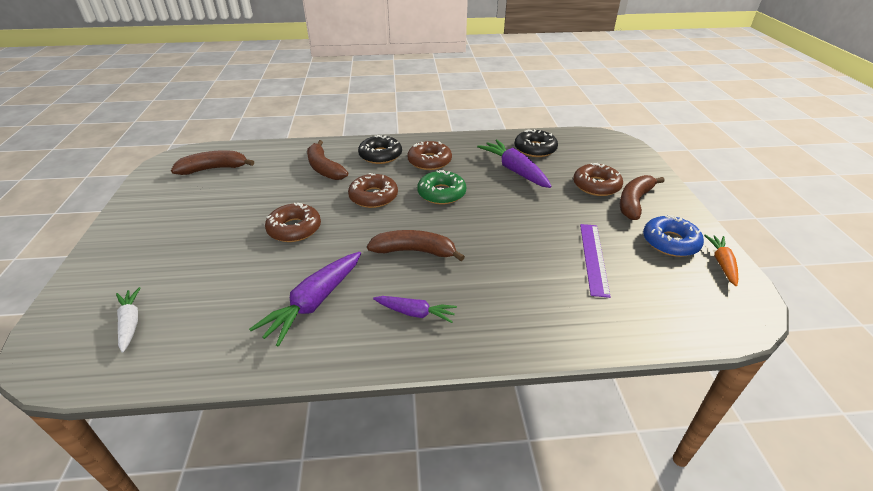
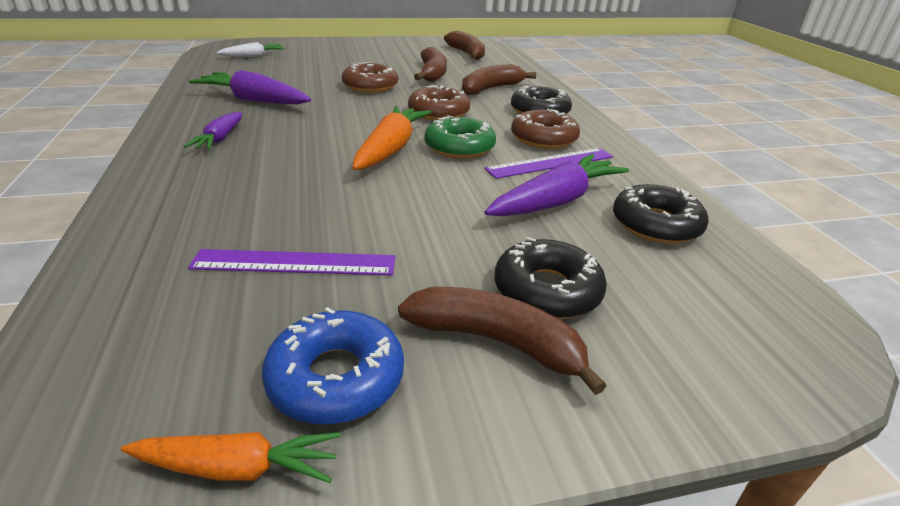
camera: 80 degrees right, 5 degrees down
brown banana [367,230,465,261] -> brown banana moved to [414,47,447,82]
brown donut [573,163,623,196] -> black donut [495,237,607,319]
none -> orange carrot [352,106,431,170]
none -> purple ruler [484,148,613,179]

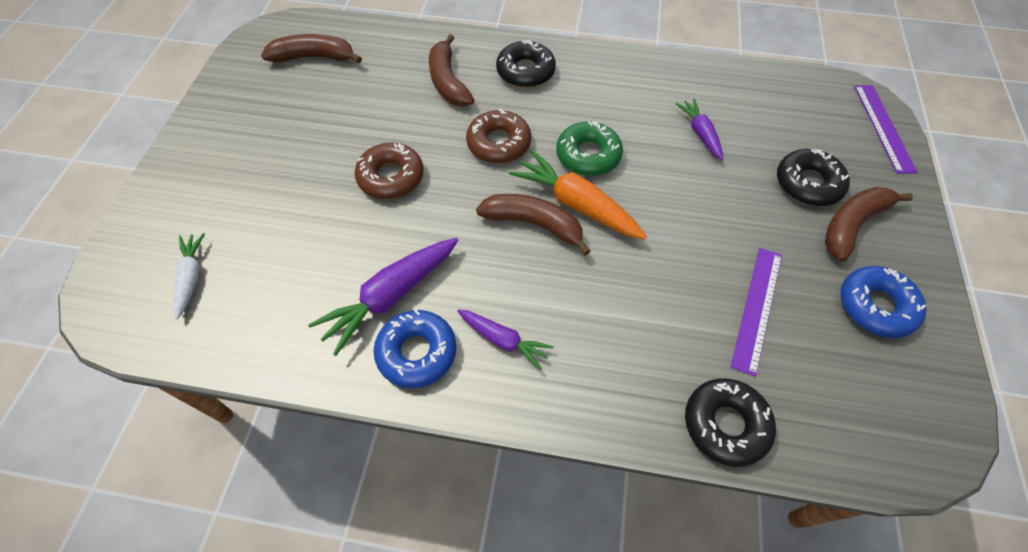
camera: 65 degrees left, 25 degrees up
orange carrot [121,432,340,483] -> none
brown banana [414,47,447,82] -> brown banana moved to [476,194,590,256]
purple ruler [484,148,613,179] -> purple ruler moved to [854,85,917,174]
purple carrot [485,154,629,216] -> purple carrot [675,98,723,160], size x0.60
brown donut [511,109,580,149] -> none
black donut [613,184,709,244] -> black donut moved to [685,379,776,467]
none -> blue donut [374,309,456,388]

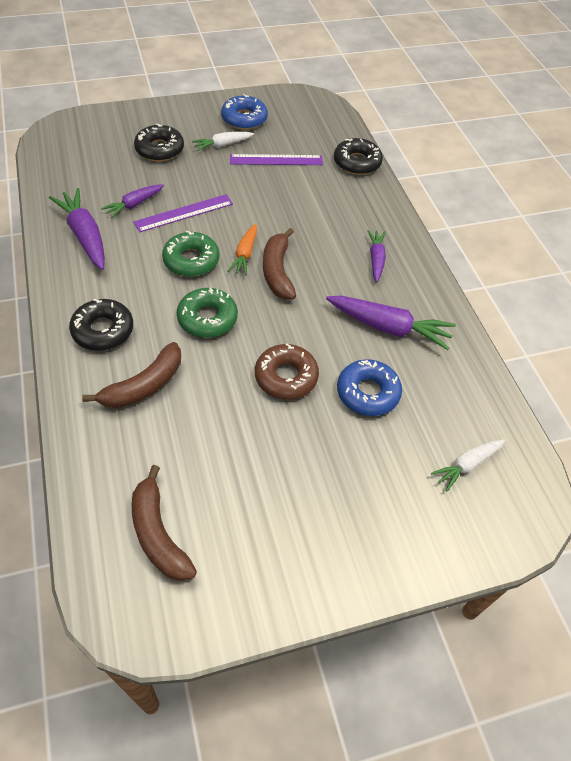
camera: 120 degrees left, 5 degrees down
blue donut [374,309,456,388] -> blue donut moved to [337,359,402,416]
brown donut [466,109,531,163] -> green donut [176,288,238,338]
orange carrot [509,150,647,240] -> orange carrot [228,224,257,275], size x0.60
brown banana [825,187,913,261] -> none
purple ruler [854,85,917,174] -> purple ruler moved to [133,194,233,233]
none -> purple carrot [49,188,105,270]
none -> white carrot [192,132,254,151]

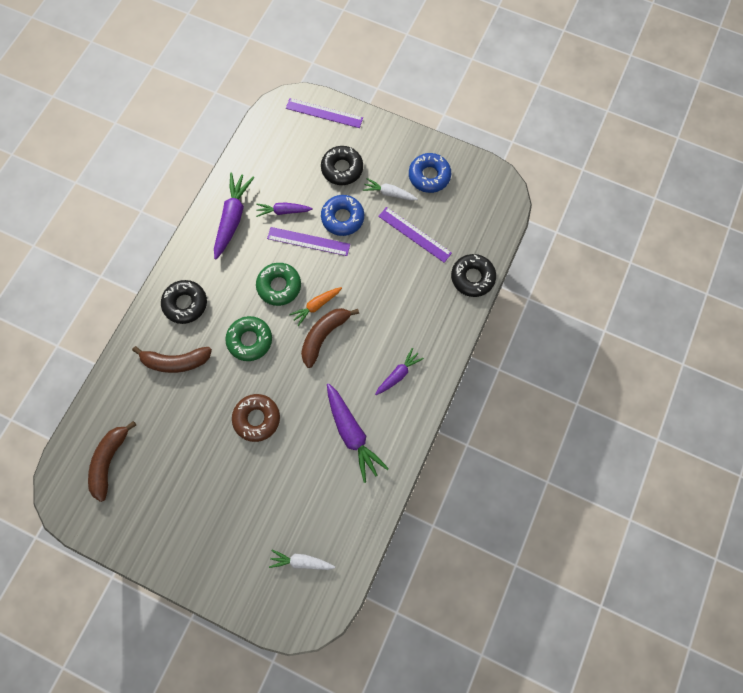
camera: 45 degrees right, 20 degrees up
blue donut [337,359,402,416] -> blue donut moved to [321,195,364,236]
none -> purple ruler [286,98,363,128]

